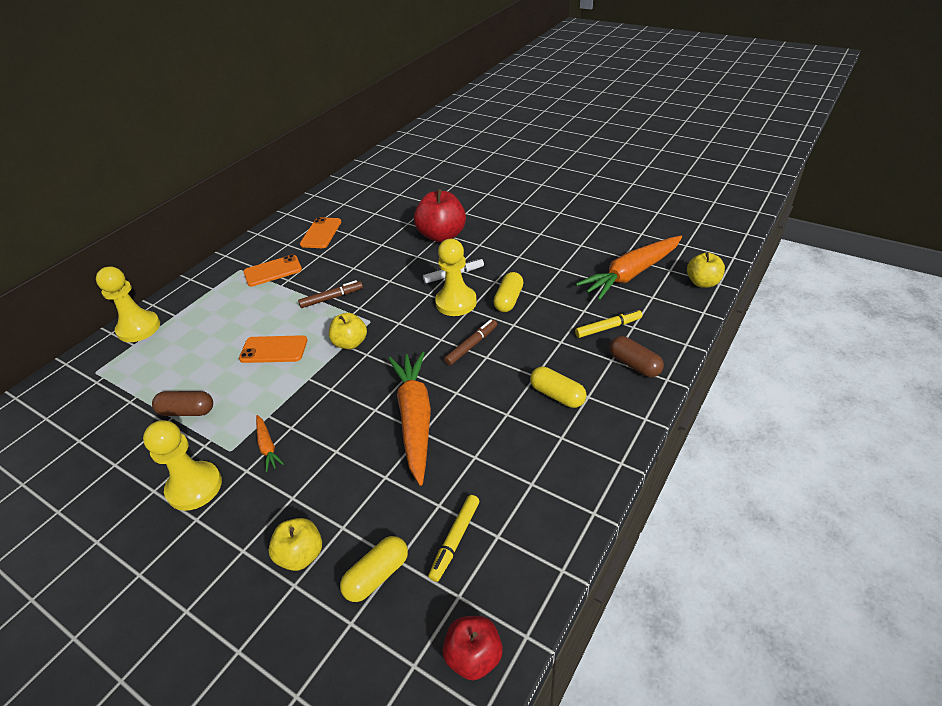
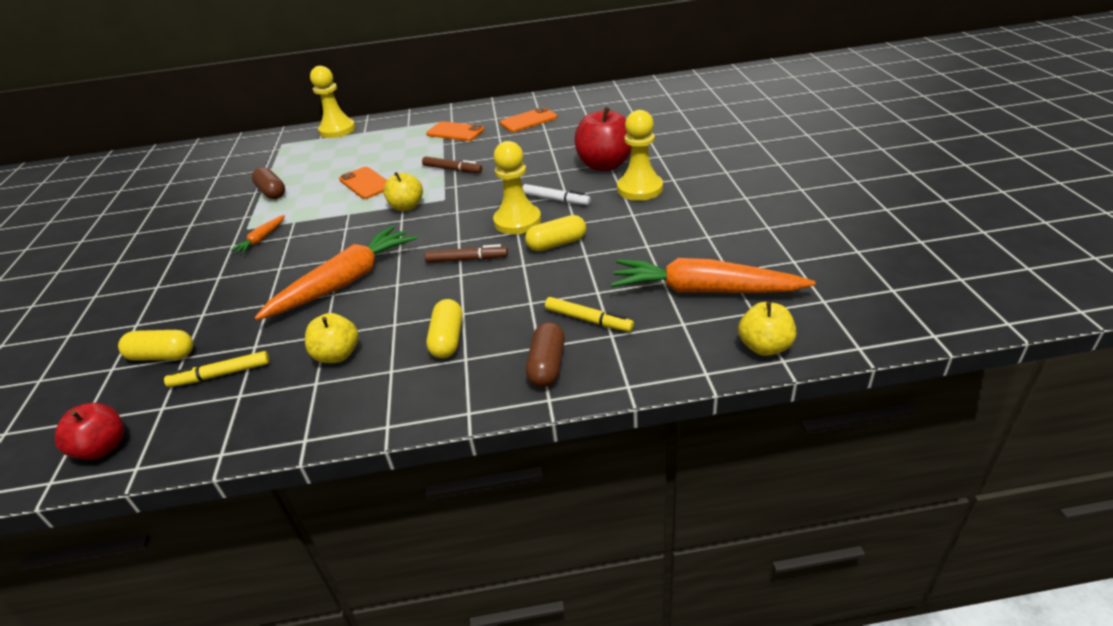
camera: 50 degrees right, 5 degrees down
yellow pawn [143,420,222,511] -> yellow pawn moved to [617,110,663,201]
yellow apple [269,518,322,571] -> yellow apple moved to [305,313,359,363]

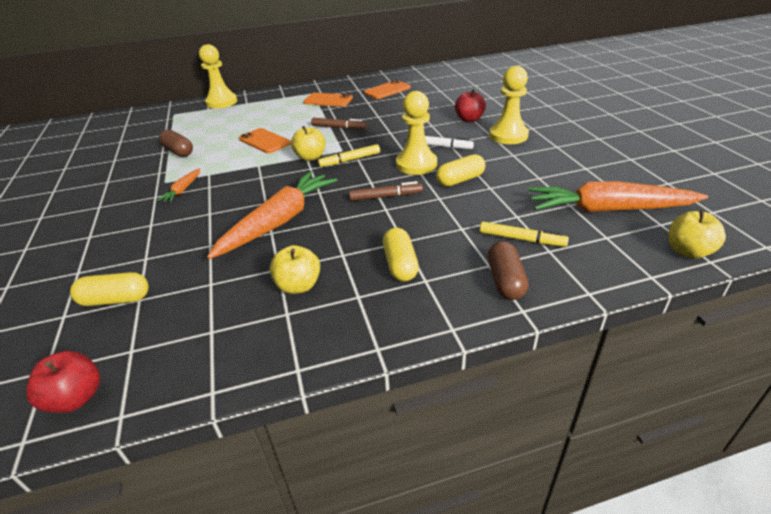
camera: 10 degrees left, 0 degrees up
yellow marker [164,351,270,387] -> yellow marker moved to [318,144,380,167]
red apple [574,107,632,171] -> red apple [455,89,486,122], size x0.61

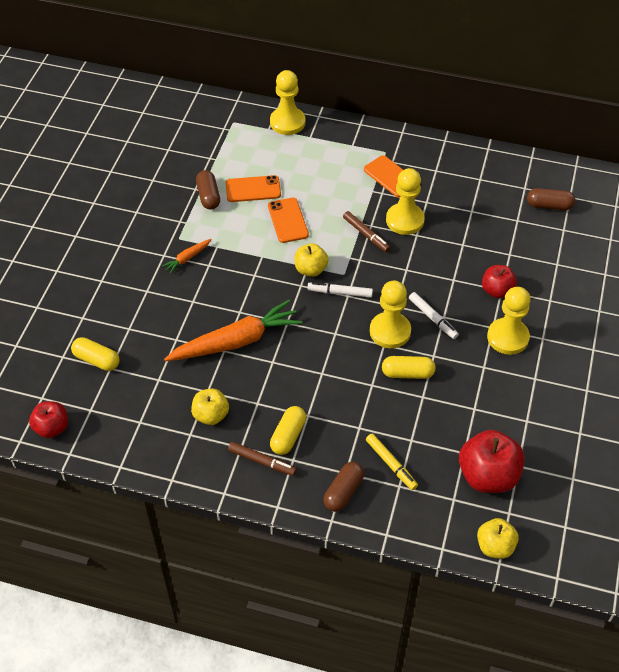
camera: 30 degrees right, 15 degrees up
yellow marker [318,144,380,167] -> white marker [307,282,373,298]
brown marker [349,181,423,201] -> brown marker moved to [228,442,297,476]
orange phone [364,80,411,99] -> orange phone moved to [226,175,281,202]
orange carrot [528,181,708,212] -> red apple [459,430,524,493]
none -> yellow pawn [386,168,425,235]
none -> brown capsule [527,188,575,210]

